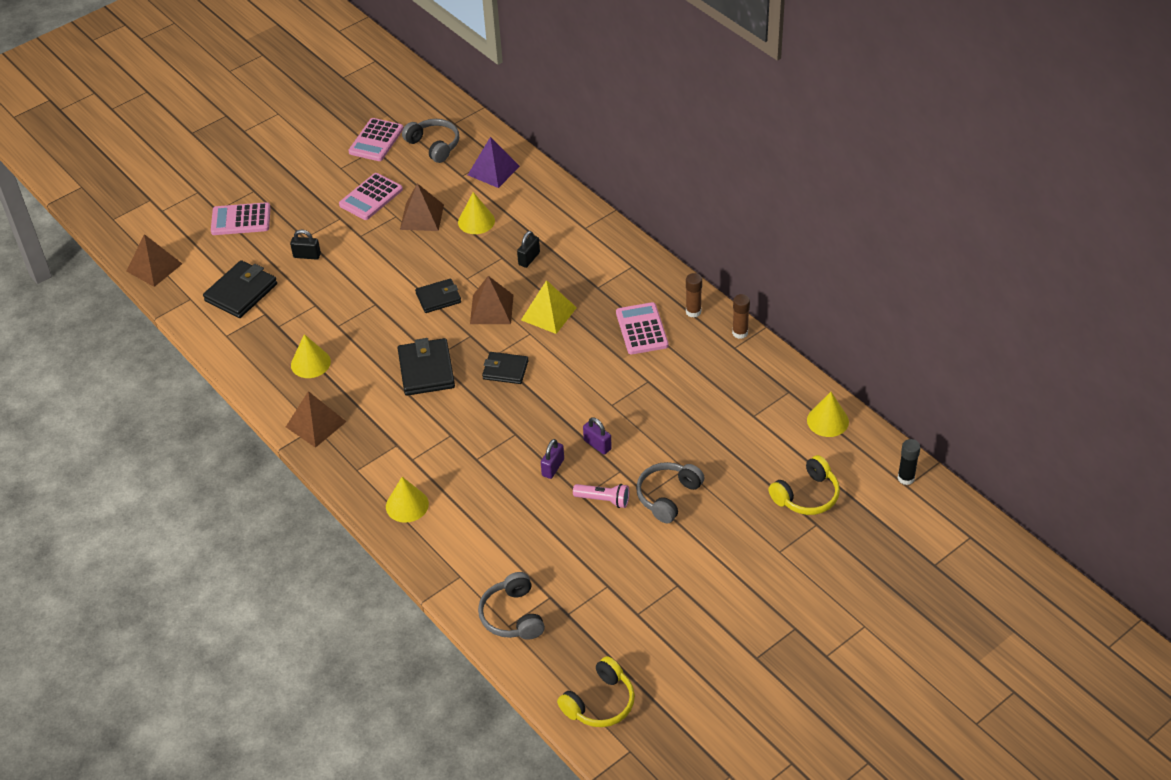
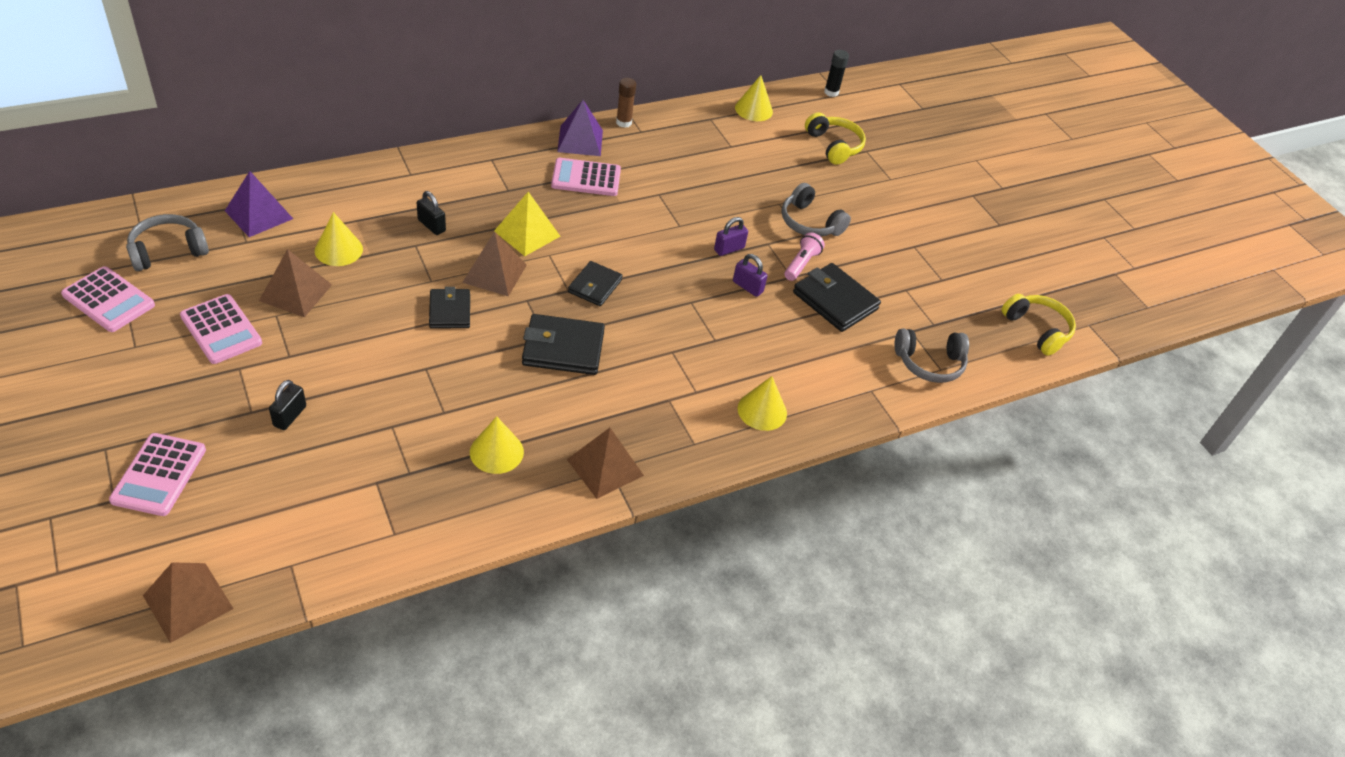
camera: 85 degrees left, 0 degrees up
black wallet [203,260,277,318] -> black wallet moved to [793,263,881,332]
brown glue stick [686,273,702,318] -> purple pyramid [557,100,603,156]

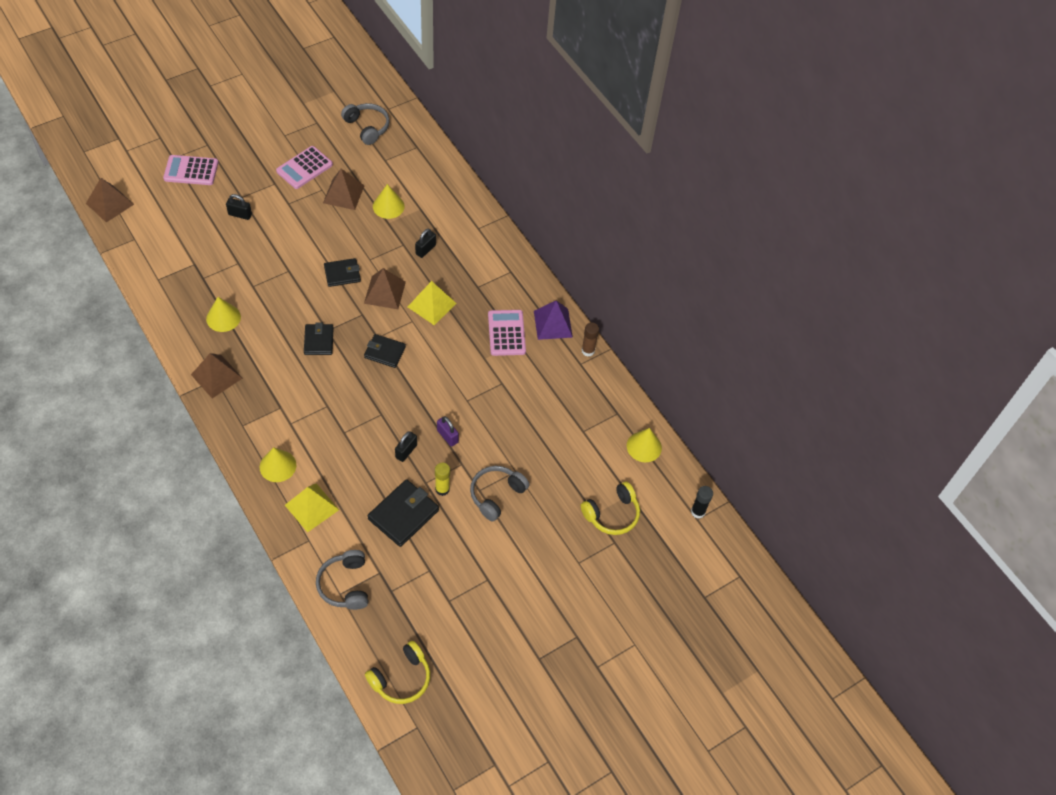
camera: 85 degrees right, 10 degrees up
pink calculator [61,266,155,332] -> none
purple pyramid [225,171,293,237] -> none
black wallet [522,314,605,375] -> black wallet [304,323,334,355], size x0.65
purple padlock [733,254,768,297] -> black padlock [395,431,417,462]
pink flashlight [784,232,825,281] -> yellow glue stick [435,463,450,496]
none -> yellow pyramid [285,483,339,532]

